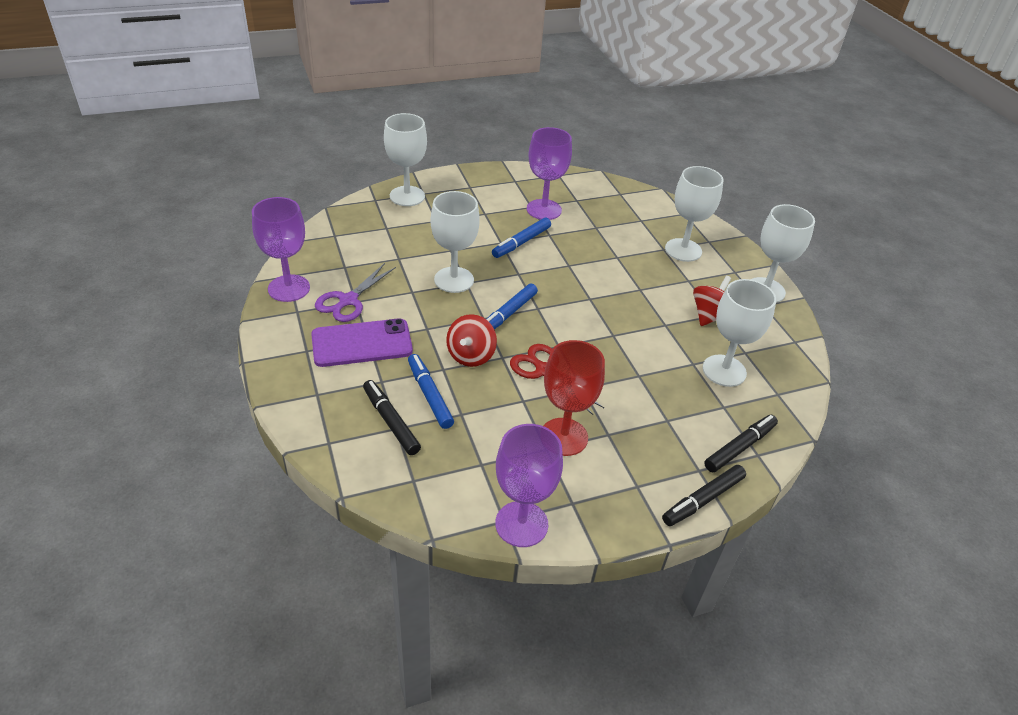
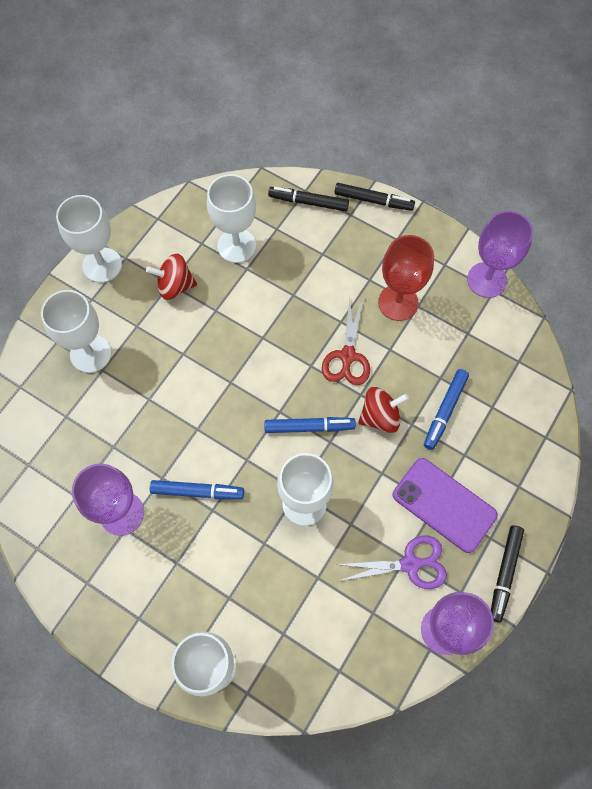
camera: 125 degrees left, 25 degrees up
black marker [363,380,421,455] -> black marker moved to [491,525,524,623]

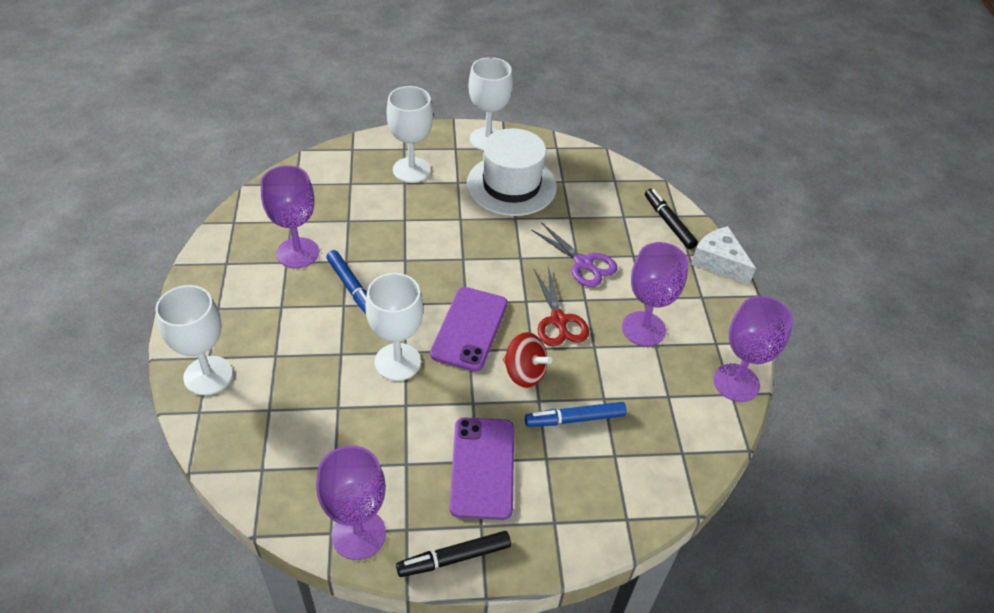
camera: 50 degrees right, 20 degrees down
red spinning top [146,254,197,300] -> white hat [467,128,557,216]
white goblet [207,174,256,263] -> none
blue marker [264,417,356,433] -> purple phone [430,287,508,372]
red scissors [322,296,370,385] -> red scissors turned 75 degrees counterclockwise [534,266,589,347]
black marker [334,183,415,211] -> white cheese [691,226,756,285]
purple scissors [336,536,447,589] -> purple scissors moved to [531,222,617,287]
red goblet [378,235,434,321] -> purple goblet [622,242,688,346]

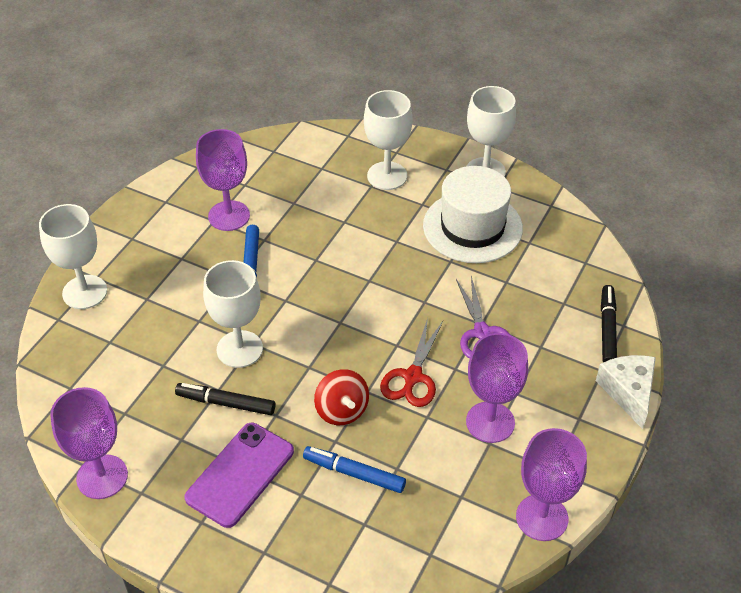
camera: 35 degrees right, 0 degrees up
black marker [396,531,511,577] -> black marker moved to [175,383,275,415]
purple phone [430,287,508,372] -> none

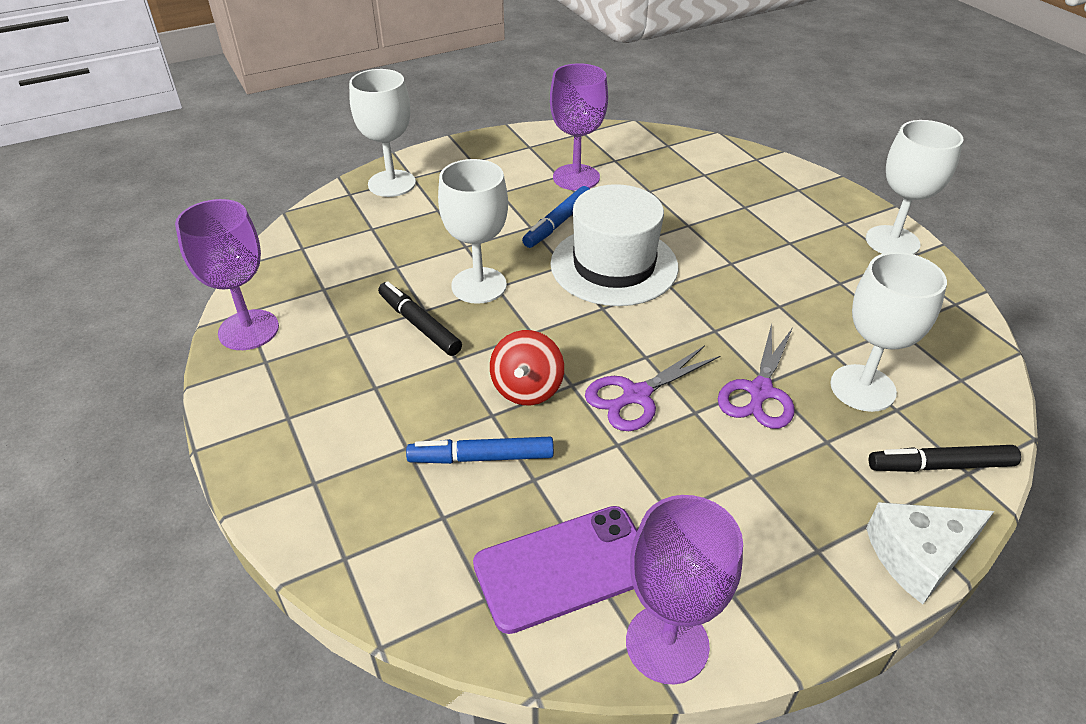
camera: 35 degrees right, 5 degrees down
purple phone [184,423,294,528] -> purple phone moved to [473,506,637,634]
blue marker [303,446,406,493] -> blue marker turned 60 degrees counterclockwise [406,437,554,464]
white goblet [364,90,413,190] -> white goblet moved to [830,252,947,412]
red scissors [380,318,443,407] -> purple scissors [585,345,720,431]
white hat [423,166,523,263] -> white hat moved to [550,184,678,306]
purple goblet [466,333,528,443] -> none
white cheese [596,355,656,429] -> white cheese turned 135 degrees counterclockwise [866,502,994,604]
black marker [601,285,617,363] -> black marker turned 135 degrees counterclockwise [869,445,1021,472]

